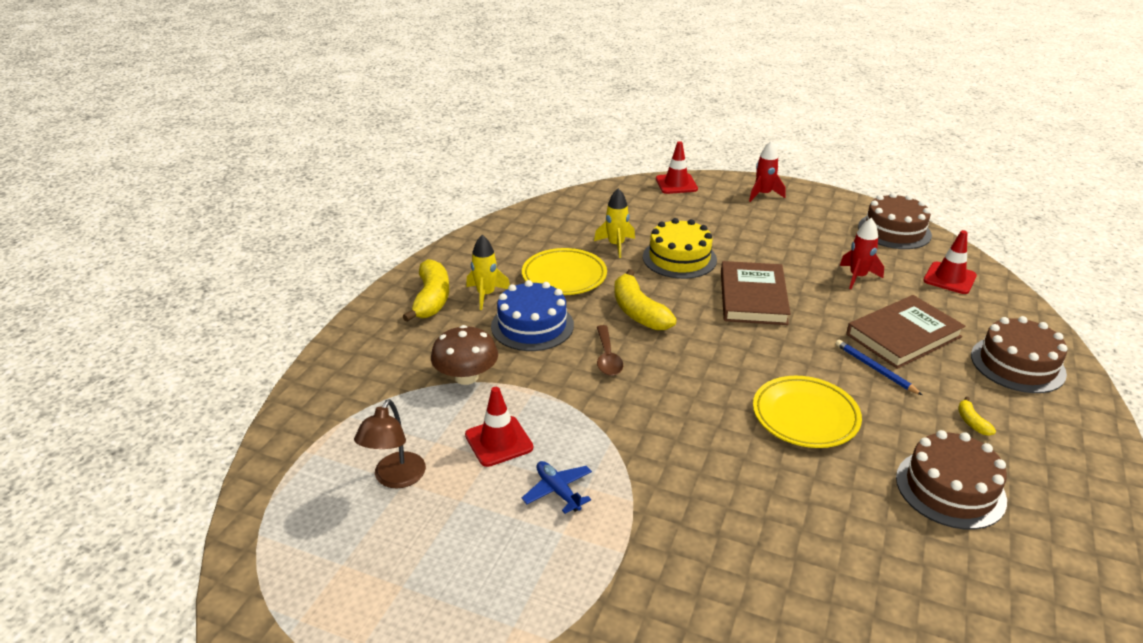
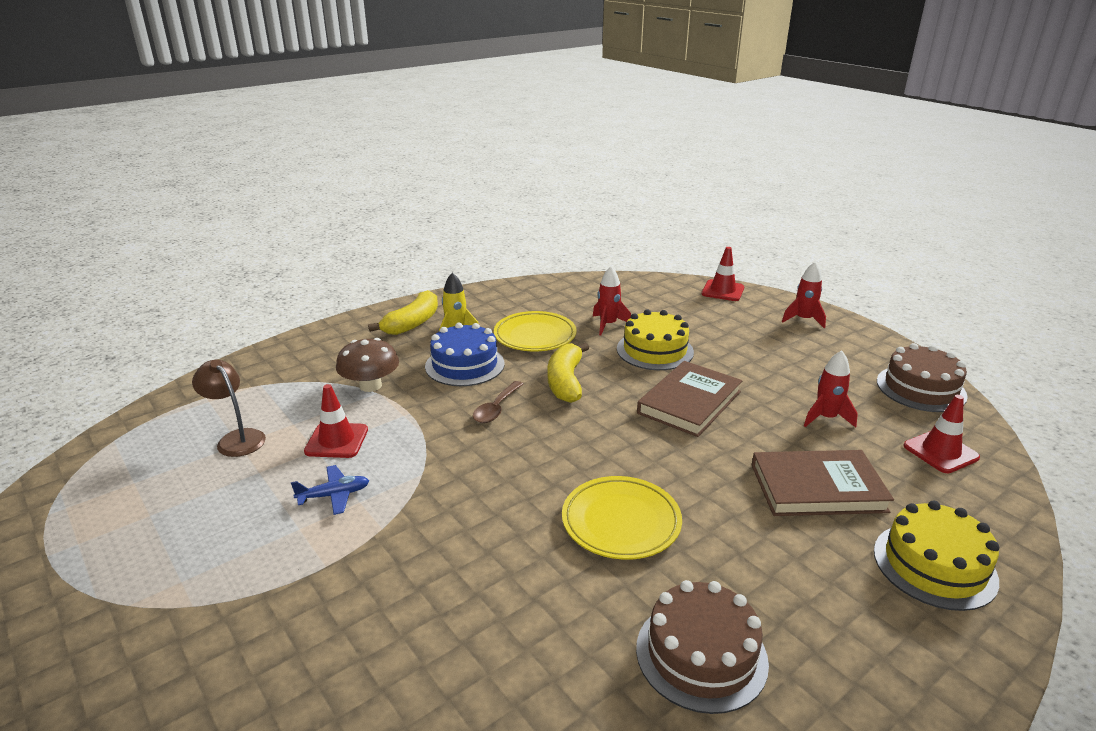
camera: 30 degrees right, 5 degrees down
brown lamp [354,399,426,488] -> brown lamp turned 90 degrees clockwise [192,360,266,457]
blue plane [522,461,592,514] -> blue plane turned 75 degrees clockwise [291,465,369,515]
yellow rocket [594,188,635,258] -> red rocket [593,266,631,335]
blue pencil [836,340,922,395] -> none
yellow banana [958,397,996,436] -> none
brown cake [971,316,1068,393] -> yellow cake [874,501,999,611]

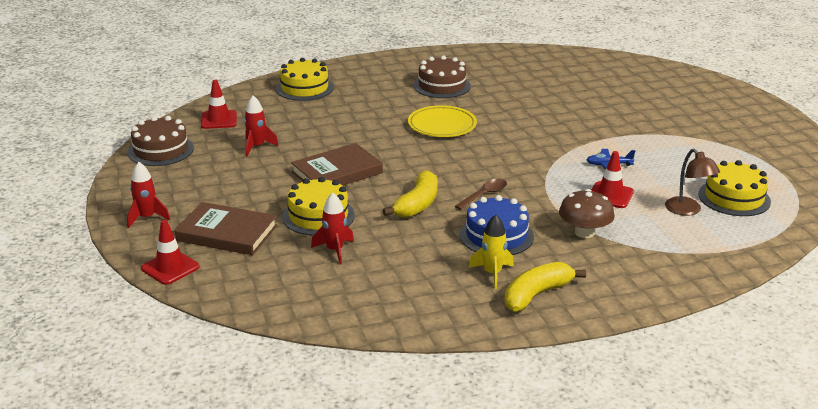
camera: 160 degrees left, 0 degrees up
yellow plate [494,311,577,351] -> none
brown book [752,450,894,516] -> brown book moved to [175,202,277,255]
none -> yellow cake [698,160,771,216]

